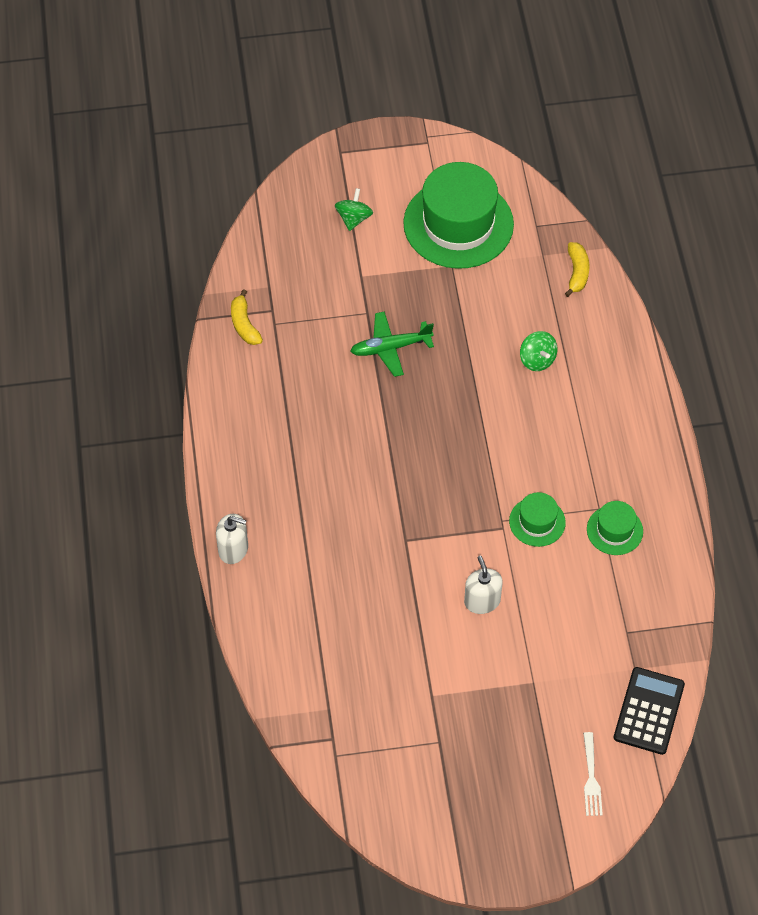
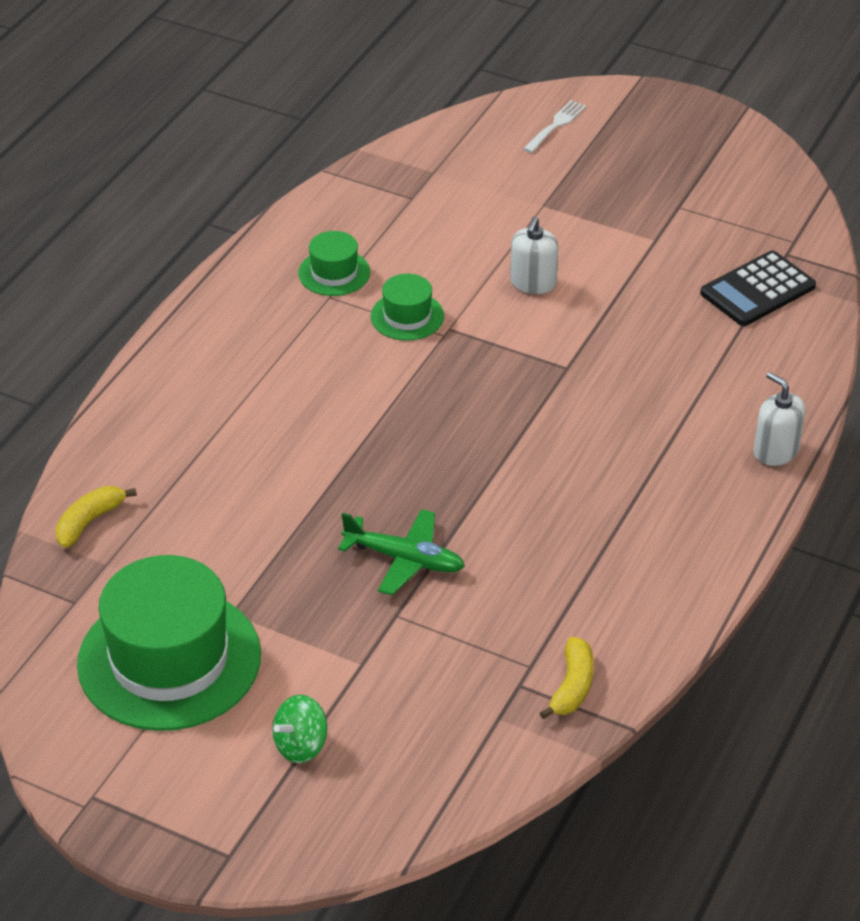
camera: 145 degrees left, 15 degrees down
green spinning top [520,331,558,371] -> none
black calculator [614,667,685,755] -> black calculator moved to [700,251,816,326]

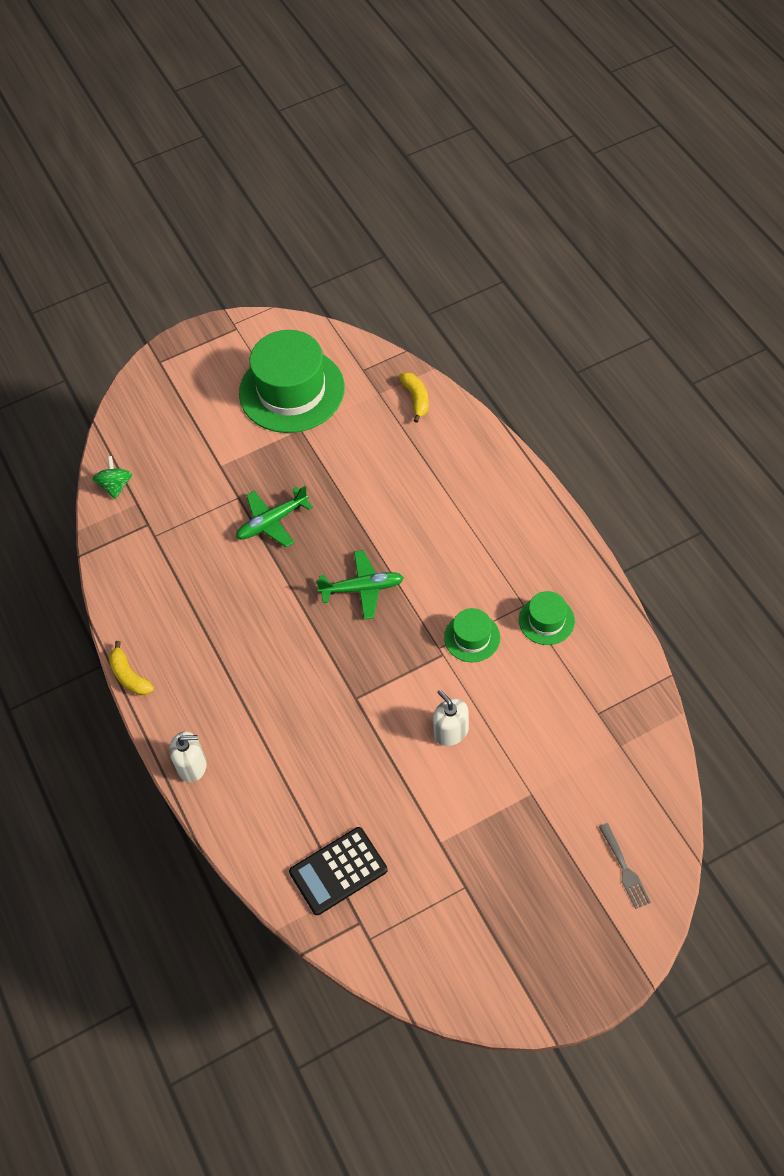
camera: 130 degrees right, 15 degrees up
green spinning top [272,695,327,763] -> green spinning top moved to [93,456,132,499]
white fork [523,100,586,153] -> grey fork [599,823,651,909]
yellow banana [540,637,594,719] -> yellow banana moved to [109,641,154,695]
black calculator [700,251,816,326] -> black calculator turned 120 degrees counterclockwise [289,827,388,915]
none -> green plane [316,550,404,619]

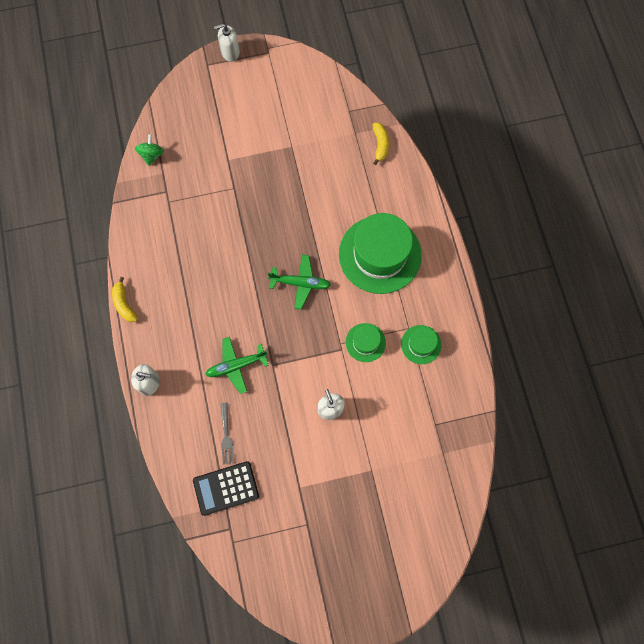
camera: 10 degrees right, 15 degrees up
green plane [236,486,313,547] -> green plane moved to [205,337,269,394]
green hat [239,330,345,433] -> green hat moved to [339,213,422,294]
grey fork [599,823,651,909] -> grey fork moved to [221,403,234,465]
none -> white soap dispenser [214,24,240,62]

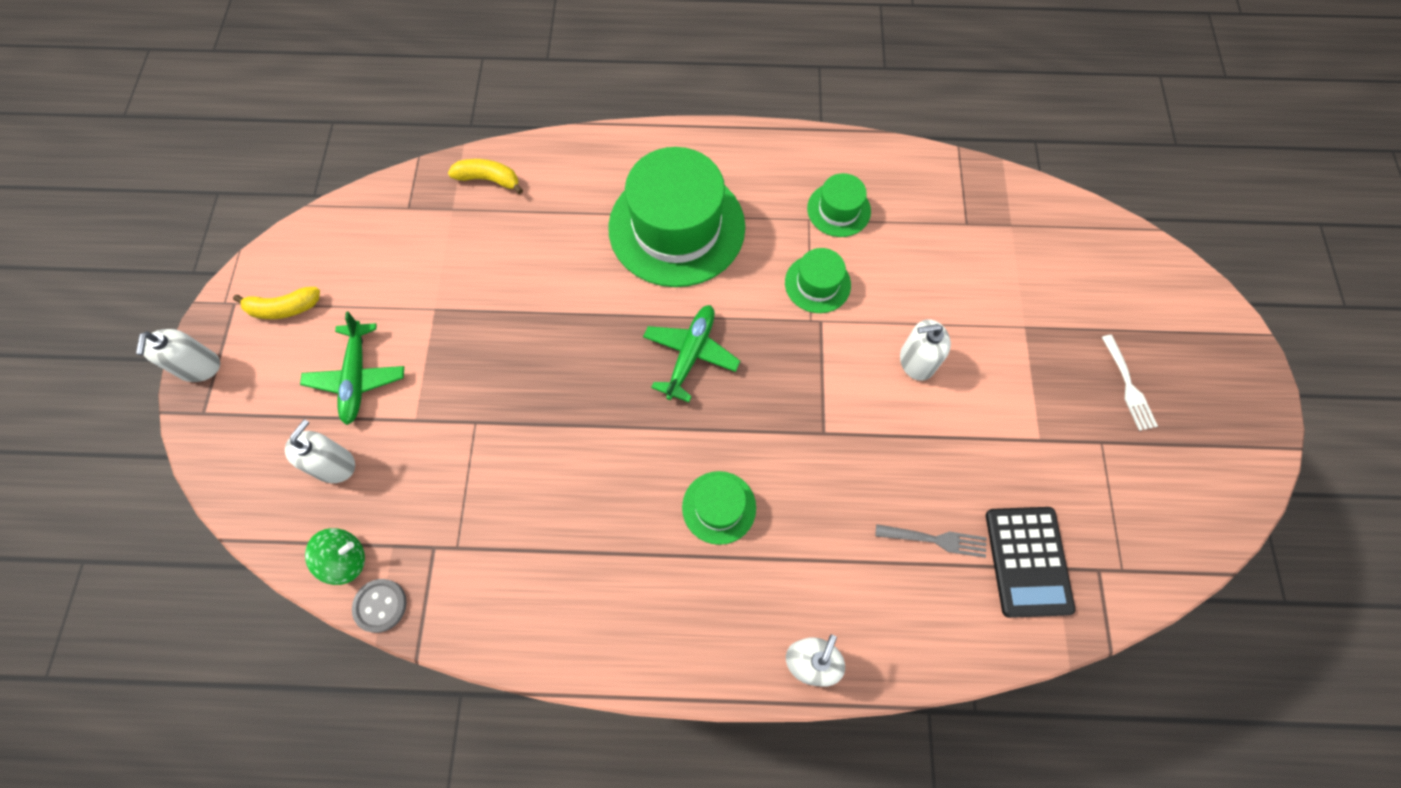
camera: 75 degrees left, 5 degrees down
yellow banana [112,277,138,322] -> yellow banana moved to [233,287,320,319]
green spinning top [135,134,164,166] -> green spinning top turned 135 degrees clockwise [305,528,365,585]
green plane [205,337,269,394] -> green plane moved to [300,312,404,425]
none -> white soap dispenser [285,419,355,483]
none -> grey button [352,579,407,633]
none -> green hat [682,471,756,545]
none -> white fork [1102,335,1158,431]

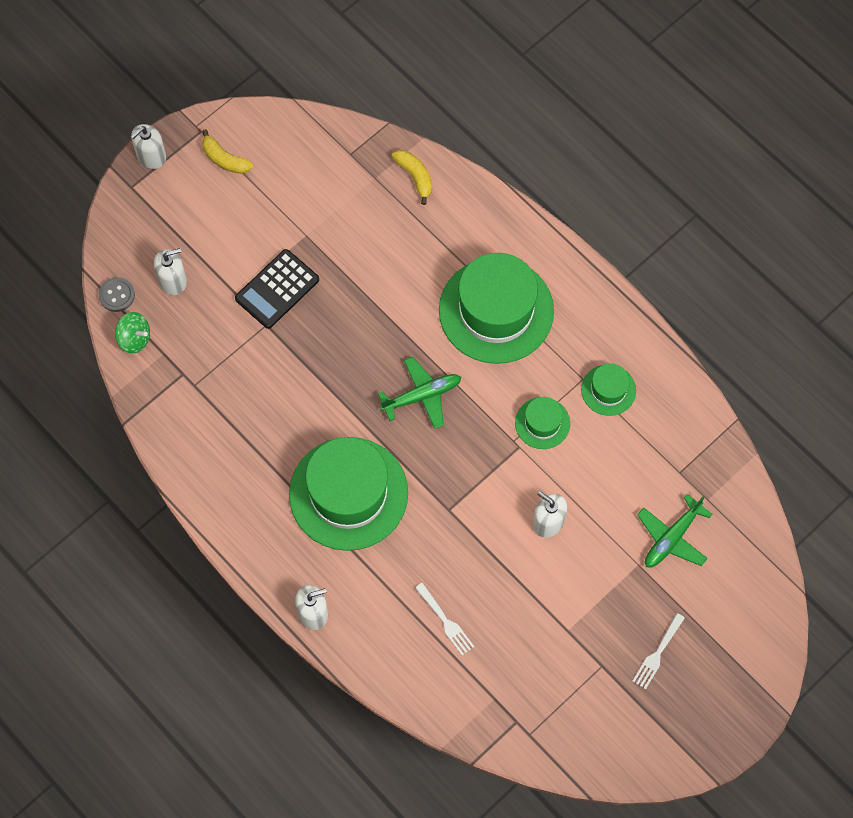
camera: 45 degrees right, 0 degrees up
green plane [300,312,404,425] -> green plane moved to [637,494,713,568]
grey button [352,579,407,633] -> grey button moved to [99,277,135,312]
green hat [682,471,756,545] -> green hat [289,437,408,551], size x2.13
grey fork [875,524,986,558] -> white fork [415,583,474,655]
black calculator [986,507,1075,618] -> black calculator moved to [235,249,319,329]

